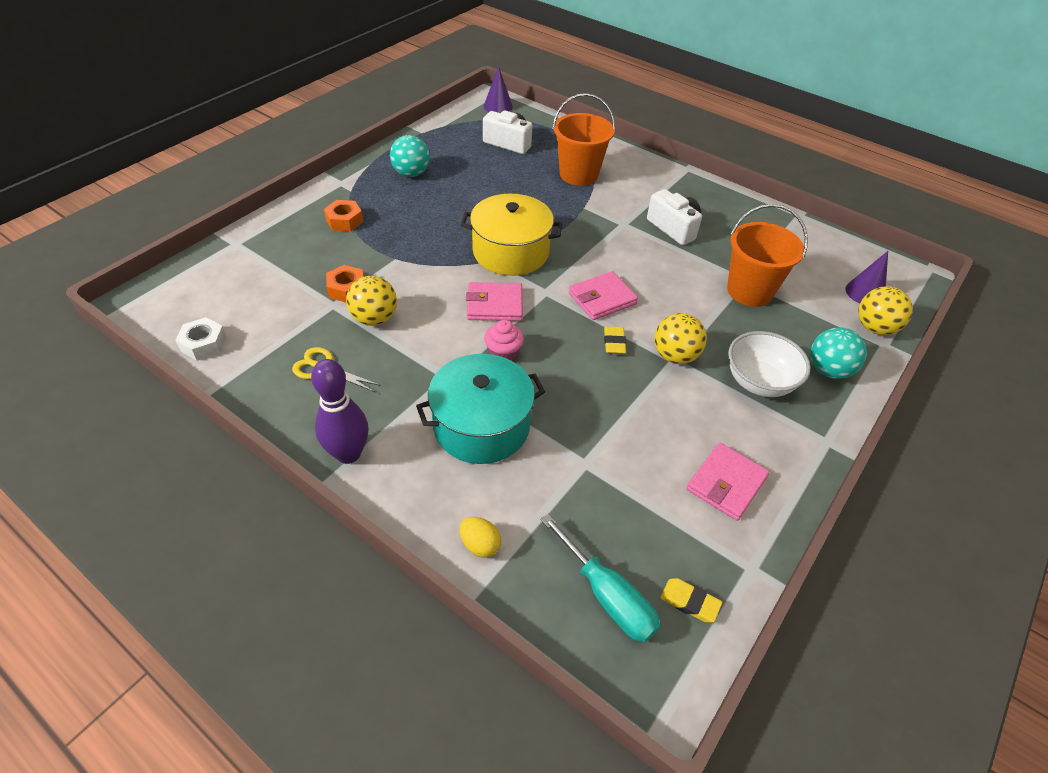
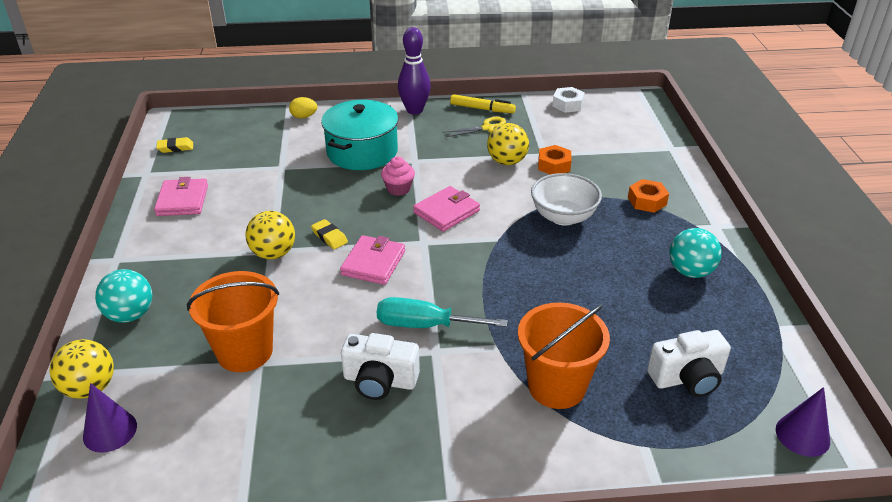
camera: 140 degrees right, 10 degrees down
yellow pot [461,194,563,276] -> none
turquoise screwdriver [540,514,660,642] -> turquoise screwdriver moved to [377,297,508,328]
white bowl [728,331,811,397] -> white bowl moved to [531,173,602,226]
none -> yellow marker [450,94,516,113]

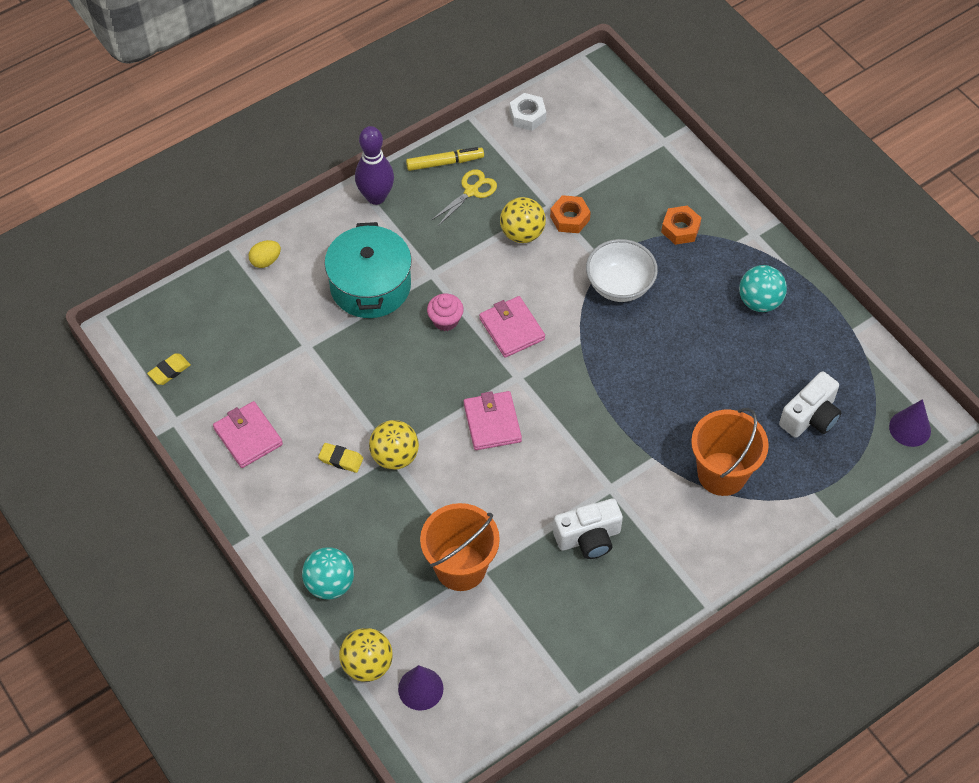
camera: 30 degrees left, 20 degrees up
yellow eraser [311,219,348,249] -> yellow eraser moved to [318,443,363,473]
turquoise screwdriver [377,297,508,328] -> none
pink wallet [413,186,480,232] -> pink wallet turned 45 degrees counterclockwise [479,296,545,358]

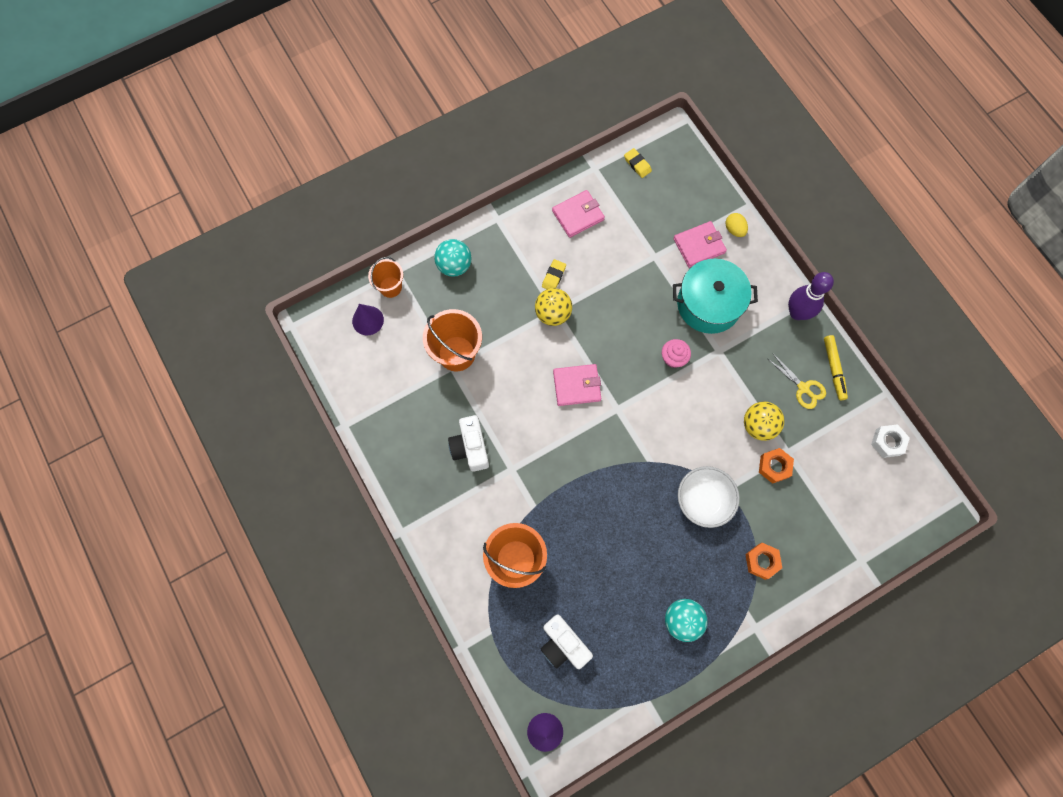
camera: 95 degrees right, 15 degrees up
yellow ball [339,628,393,682] -> orange bucket [368,257,403,298]
pink wallet [479,296,545,358] -> pink wallet moved to [673,221,727,268]

